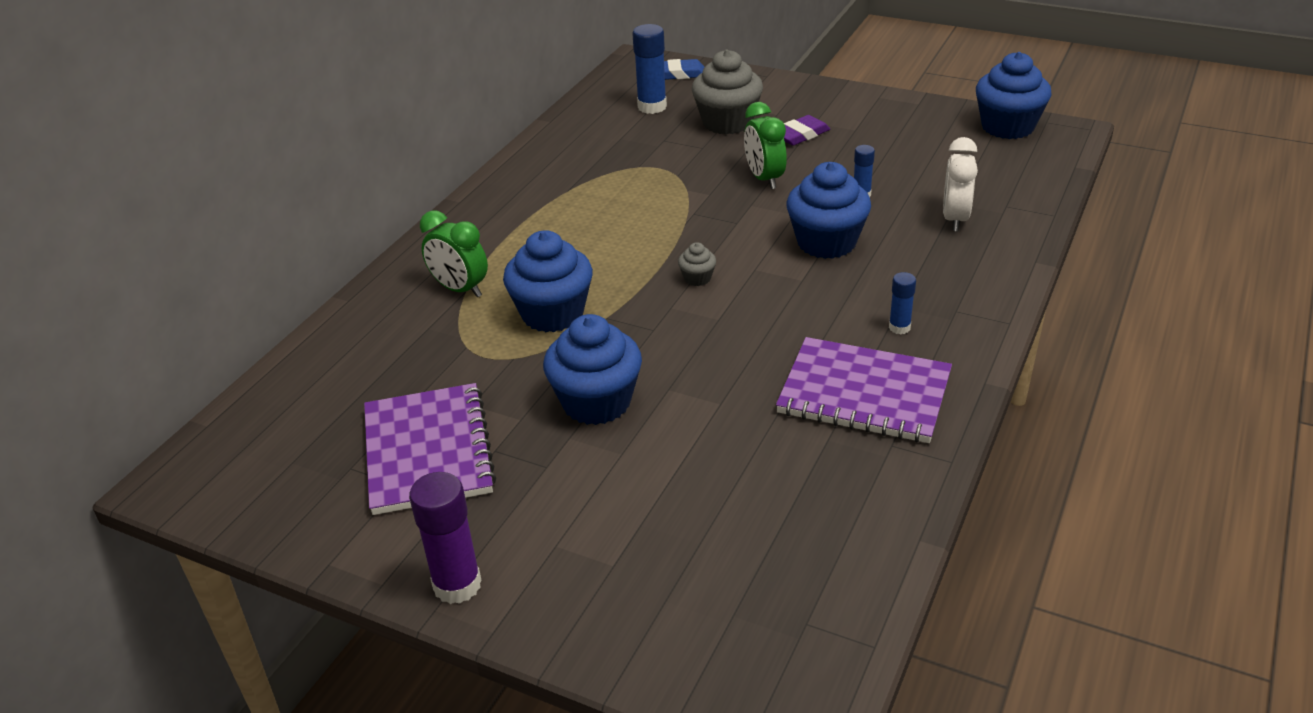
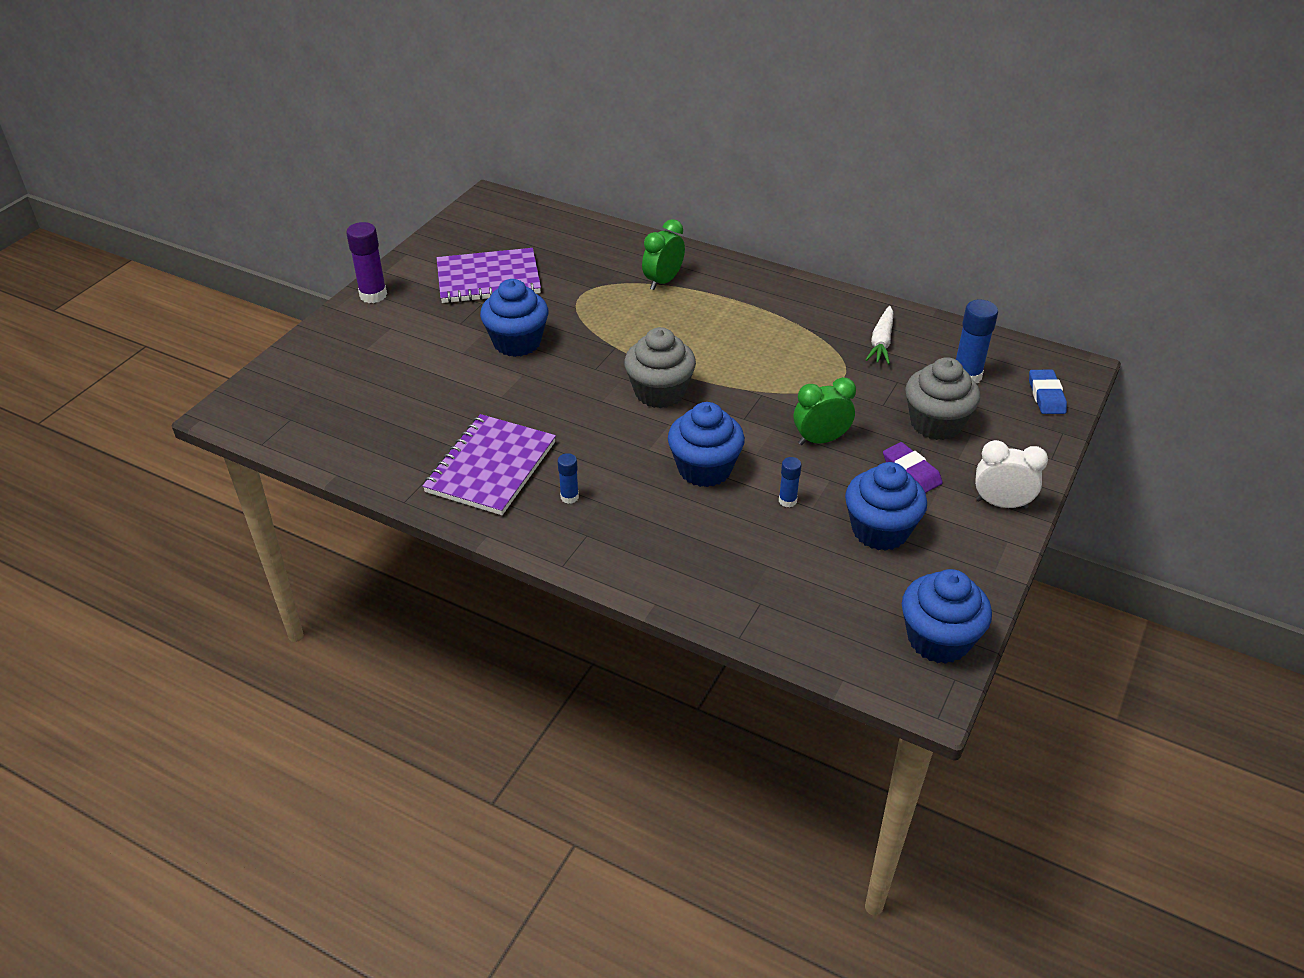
camera: 90 degrees right, 5 degrees up
blue cupcake [503,230,593,332] -> blue cupcake moved to [845,462,927,551]
grey cupcake [678,242,716,286] -> grey cupcake [624,327,696,408], size x2.23
white clock [943,137,978,232] -> white clock moved to [975,440,1048,509]
none -> white carrot [866,306,893,364]

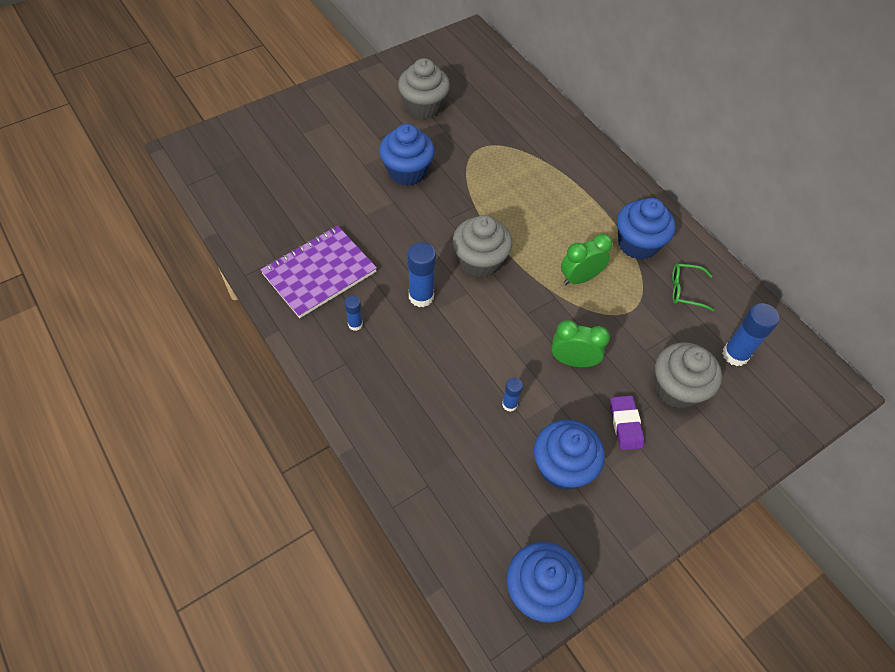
camera: 25 degrees right, 15 degrees up
purple glue stick [346,222,387,303] -> none
purple notebook [437,248,541,303] -> grey cupcake [398,58,450,119]
green clock [642,219,685,290] -> green clock moved to [561,234,613,285]
blue cupcake [668,402,745,487] -> blue cupcake moved to [617,198,675,260]
white carrot [866,306,893,364] -> green glasses [672,264,715,312]
white clock [975,440,1048,509] -> none
blue eraser [1029,370,1067,414] -> none
none -> blue glue stick [407,242,436,307]

